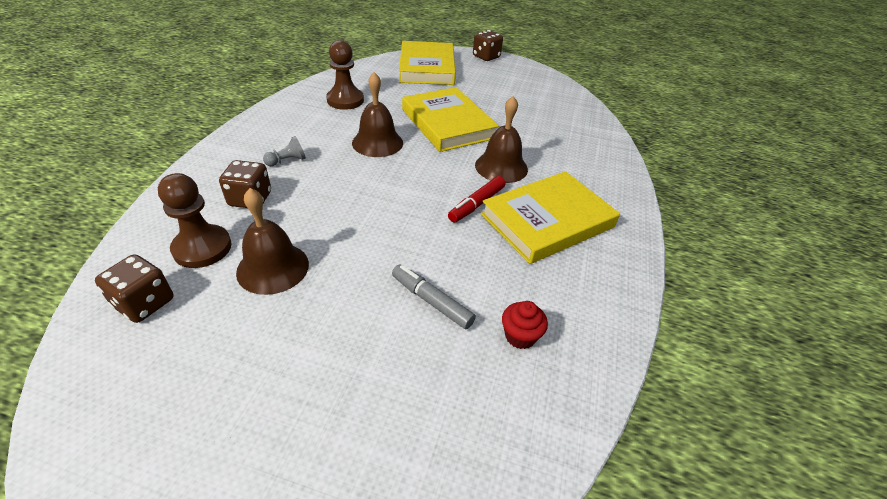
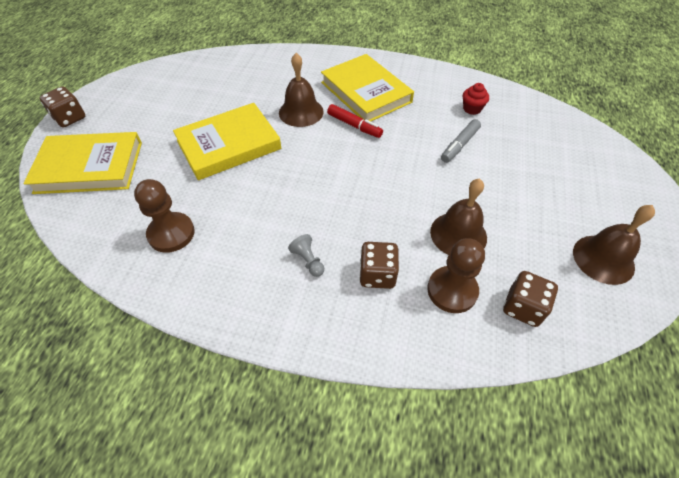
camera: 90 degrees left, 10 degrees up
brown bell [352,72,403,157] -> brown bell moved to [573,205,655,285]

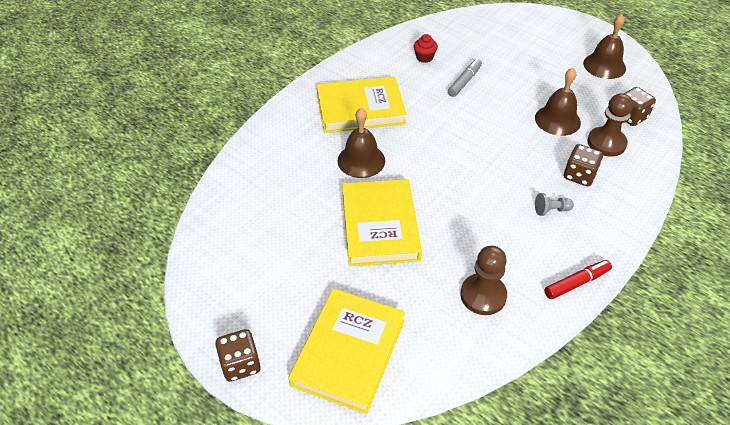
camera: 65 degrees left, 5 degrees down
red marker [327,104,383,138] -> red marker moved to [544,260,612,299]
grey marker [441,119,481,163] -> grey marker turned 120 degrees counterclockwise [448,59,482,97]

